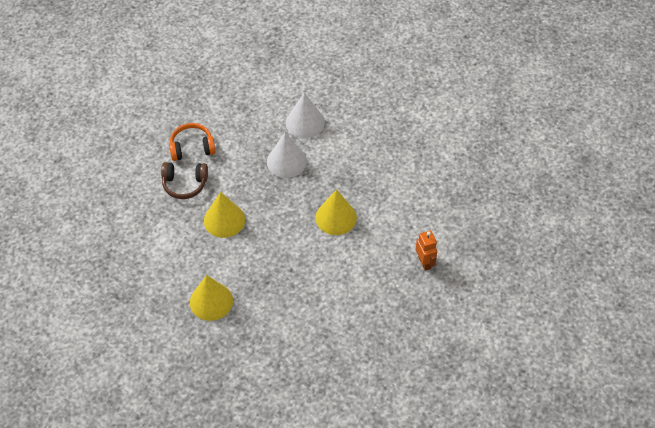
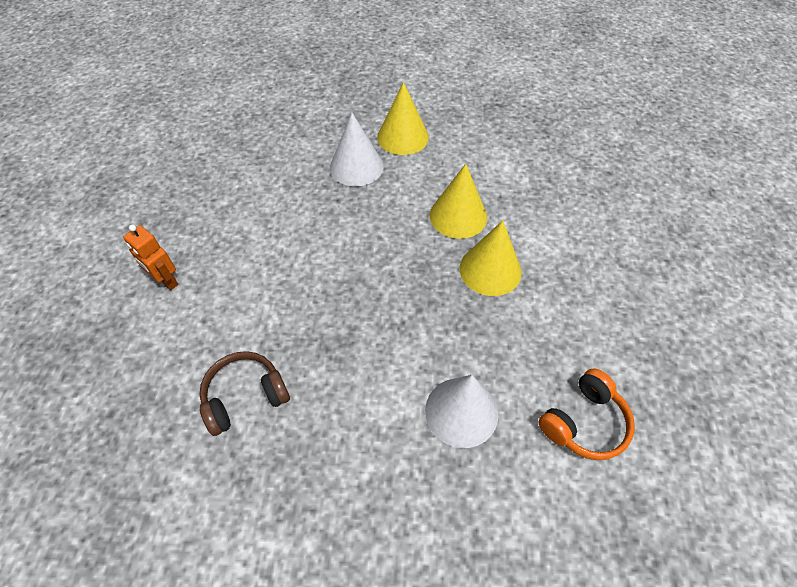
camera: 150 degrees right, 0 degrees up
brown headphones [161,162,208,199] -> brown headphones moved to [199,351,290,436]
orange headphones [169,123,216,161] -> orange headphones moved to [539,368,635,460]
white cone [267,132,307,178] -> white cone moved to [330,113,383,186]
yellow cone [315,189,357,235] -> yellow cone moved to [460,220,522,296]

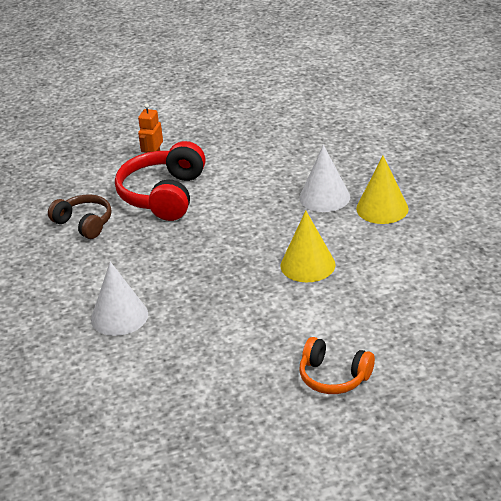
camera: 70 degrees right, 20 degrees down
yellow cone [460,220,522,296] -> none
orange headphones [539,368,635,460] -> orange headphones moved to [300,337,375,394]
none -> red headphones [115,141,206,221]

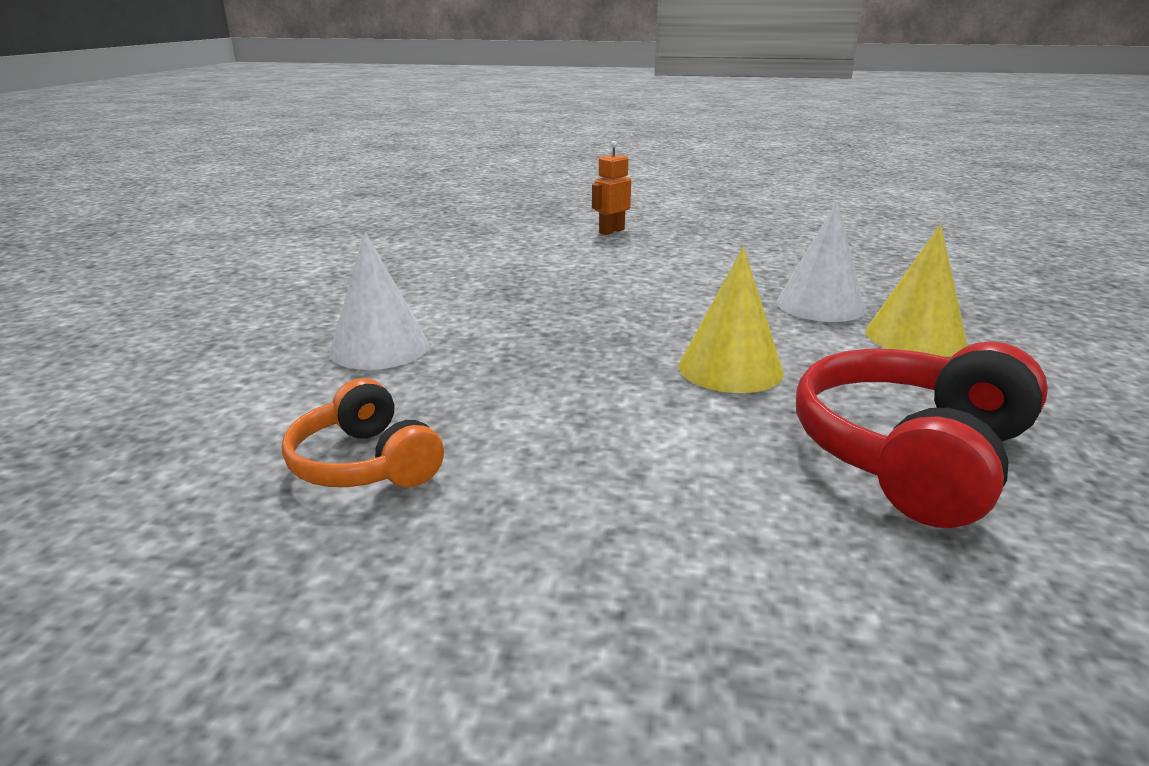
camera: 25 degrees right, 10 degrees down
brown headphones [48,194,112,239] -> none
red headphones [115,141,206,221] -> red headphones moved to [796,341,1048,528]
orange headphones [300,337,375,394] -> orange headphones moved to [282,378,444,487]

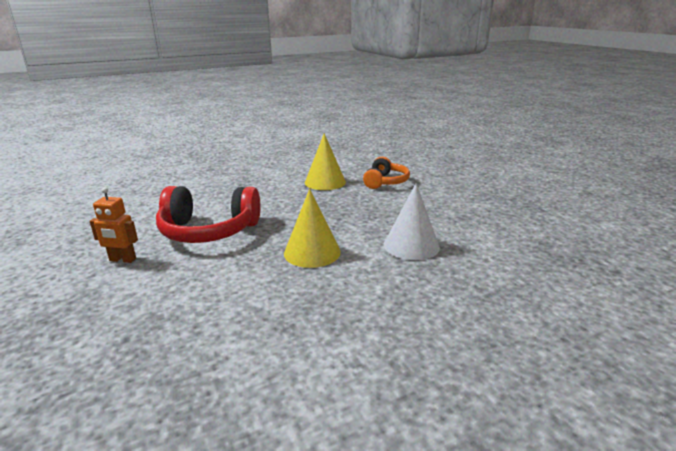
camera: 125 degrees left, 0 degrees up
orange headphones [282,378,444,487] -> orange headphones moved to [363,157,410,189]
white cone [777,202,866,322] -> none
red headphones [796,341,1048,528] -> red headphones moved to [156,186,261,243]
yellow cone [866,224,967,357] -> yellow cone moved to [284,189,341,268]

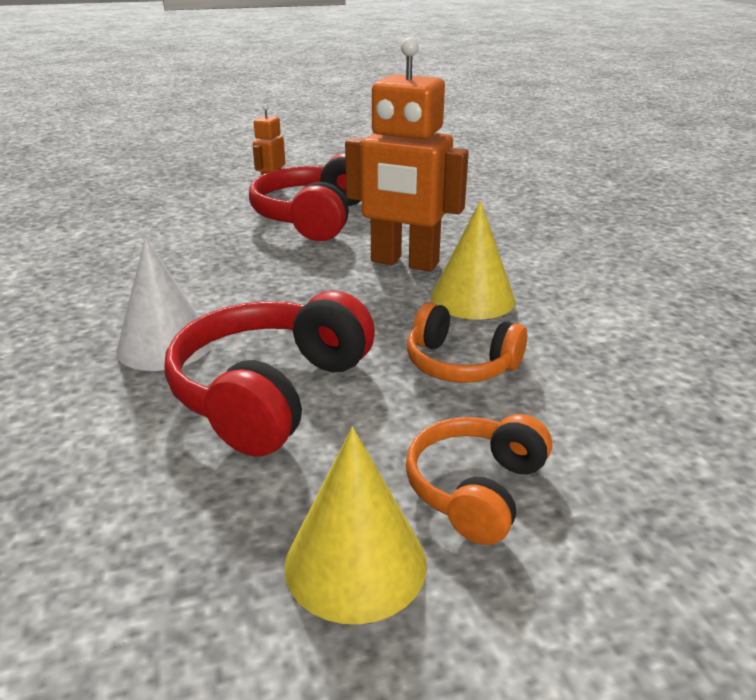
camera: 100 degrees right, 5 degrees up
yellow cone [284,189,341,268] -> yellow cone moved to [284,427,427,624]
none -> red headphones [164,291,375,457]
none -> orange robot [345,38,469,272]
none -> orange headphones [406,414,552,545]

